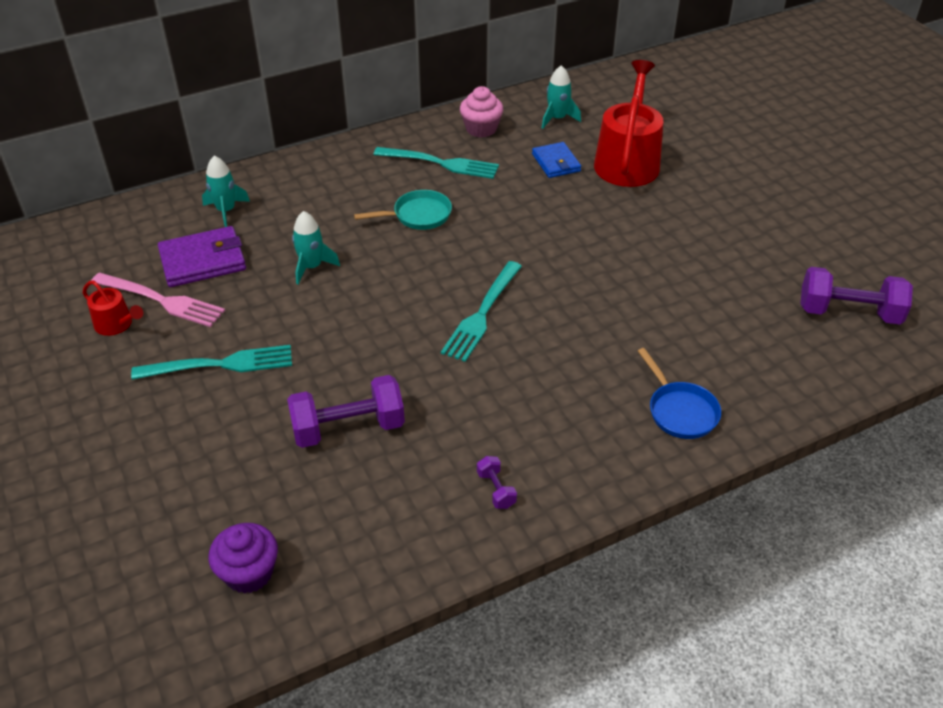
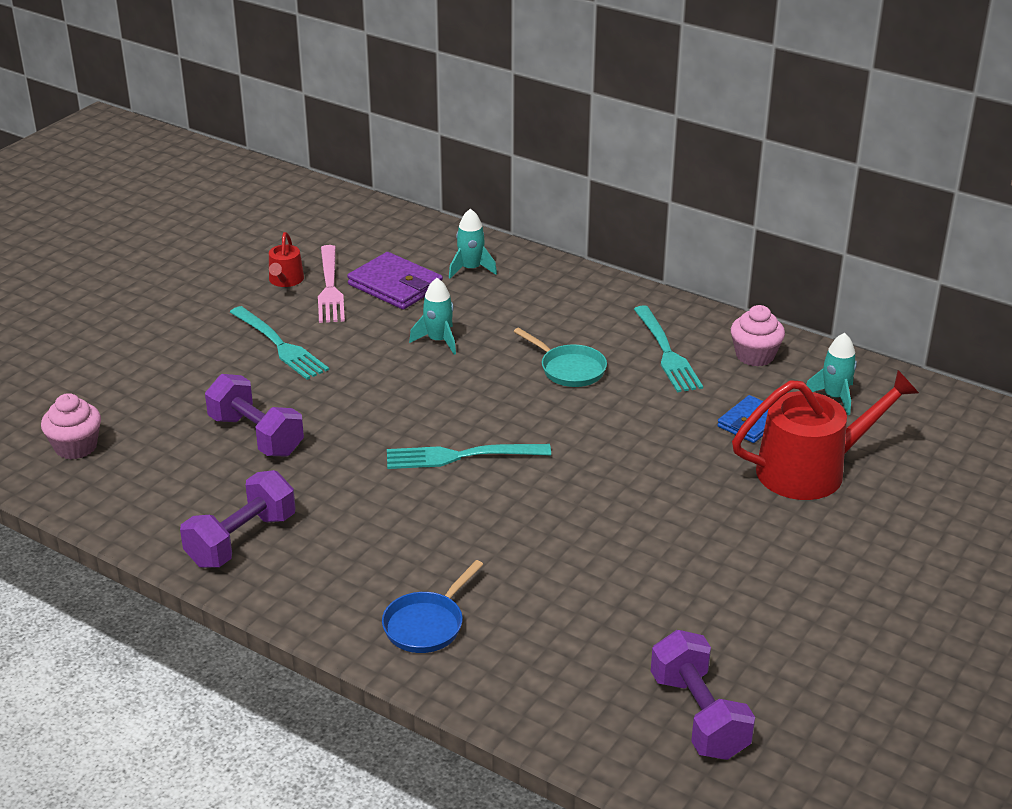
camera: 60 degrees right, 10 degrees down
purple cupcake [209,523,278,594] -> pink cupcake [41,393,101,459]
purple dumbbell [477,456,517,509] -> purple dumbbell [180,470,296,568], size x2.17

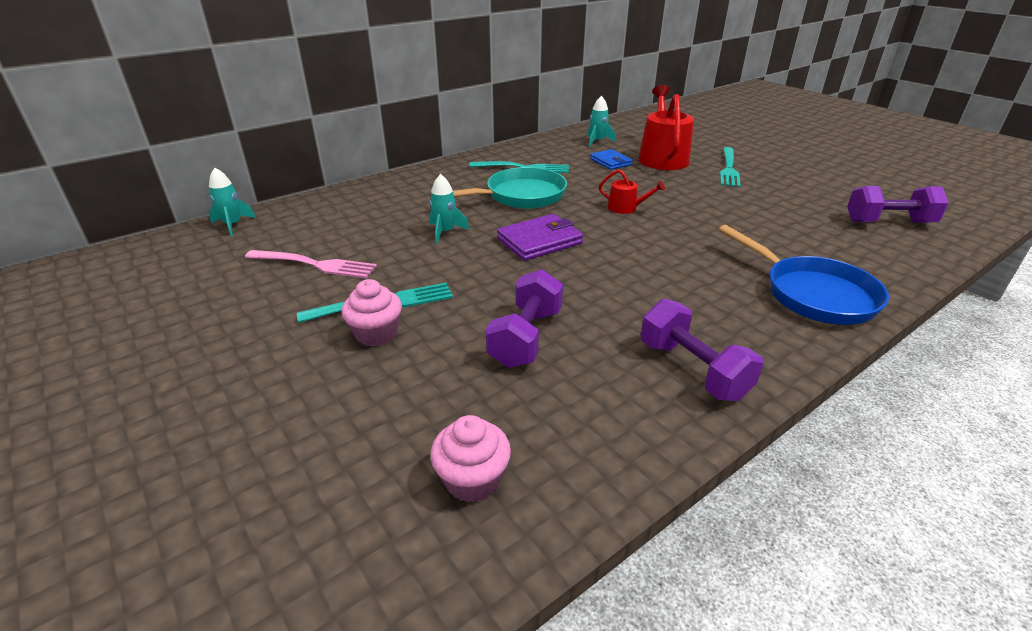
camera: 70 degrees left, 0 degrees up
purple dumbbell [205,374,304,457] -> purple dumbbell turned 45 degrees counterclockwise [486,269,563,368]
red watering can [269,232,304,287] -> red watering can moved to [599,169,665,214]
purple wallet [347,252,443,310] -> purple wallet moved to [497,214,583,261]
blue pan [382,560,484,653] -> blue pan [718,225,889,325], size x1.69
turquoise fork [387,444,551,469] -> turquoise fork moved to [720,147,741,187]
turquoise rocket [449,209,497,278] -> turquoise rocket moved to [209,168,256,236]
turquoise pan [514,328,607,387] -> turquoise pan [453,167,567,209], size x1.69
pink cupcake [731,305,785,366] -> pink cupcake moved to [342,279,402,347]

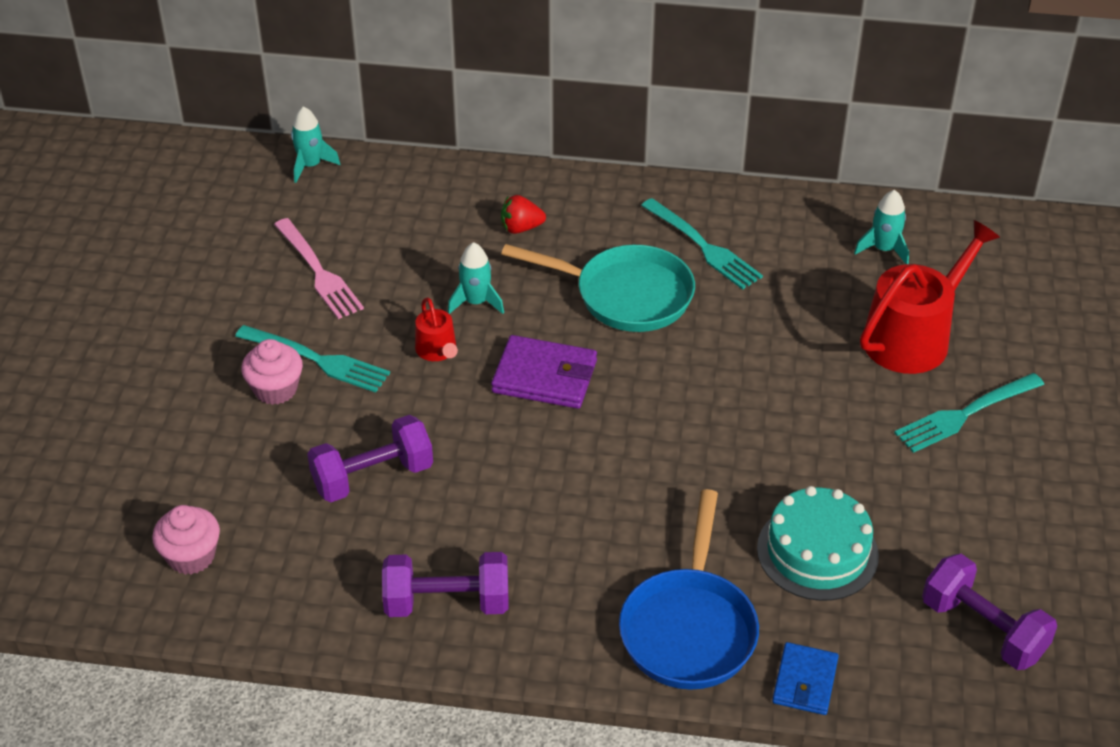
camera: 45 degrees right, 10 degrees up
blue wallet [590,149,632,170] -> blue wallet moved to [772,642,839,715]
red watering can [599,169,665,214] -> red watering can moved to [415,298,458,361]
purple dumbbell [641,299,764,401] -> purple dumbbell turned 75 degrees clockwise [382,552,509,617]
none -> red strawberry [501,195,546,234]
none -> turquoise cake [757,486,879,601]

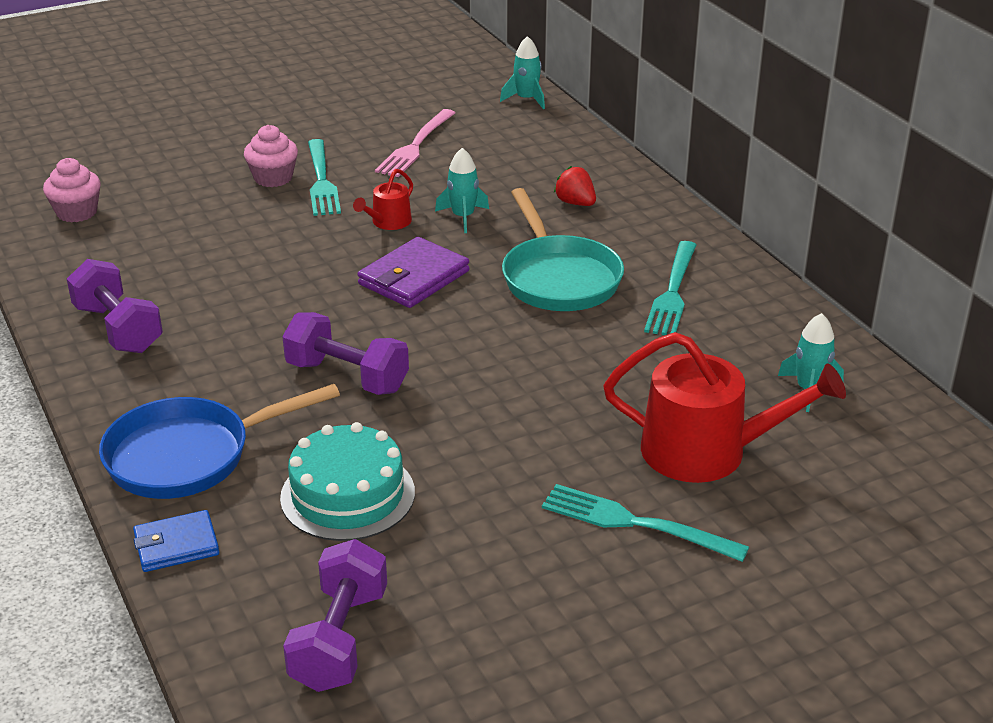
camera: 55 degrees right, 10 degrees down
purple dumbbell [307,415,433,502] -> purple dumbbell moved to [282,312,409,395]
purple wallet [491,335,597,409] -> purple wallet turned 60 degrees clockwise [358,237,469,308]

